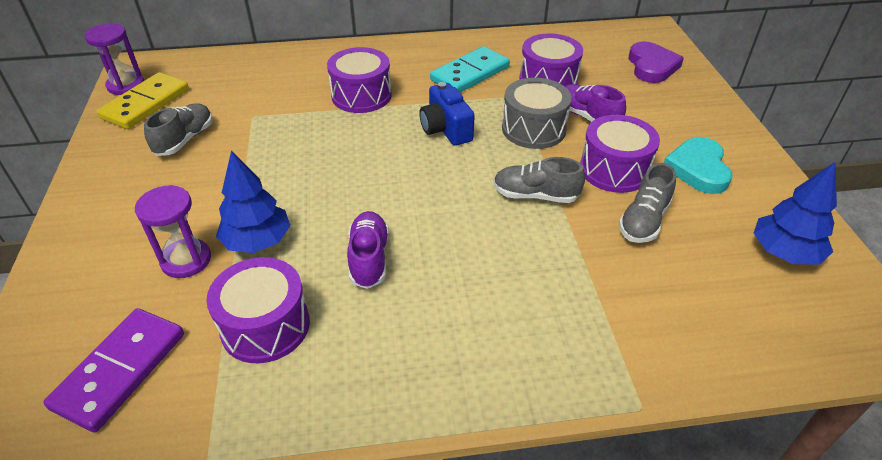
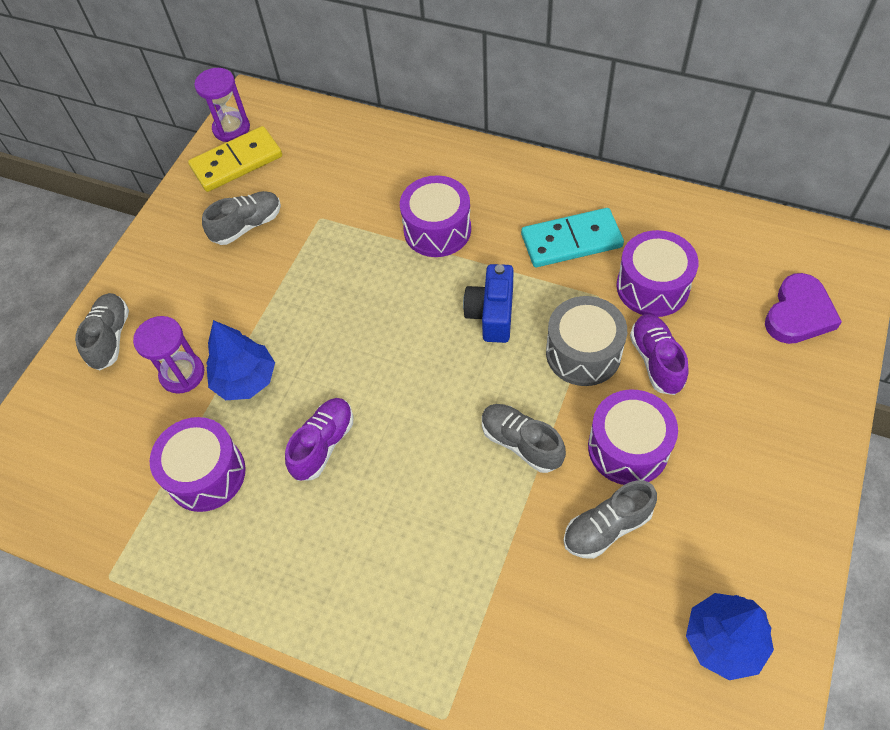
camera: 35 degrees right, 15 degrees up
purple domino [43,308,184,433] -> none
turquoise heart [664,137,732,194] -> none
none -> grey shoe [75,293,129,370]

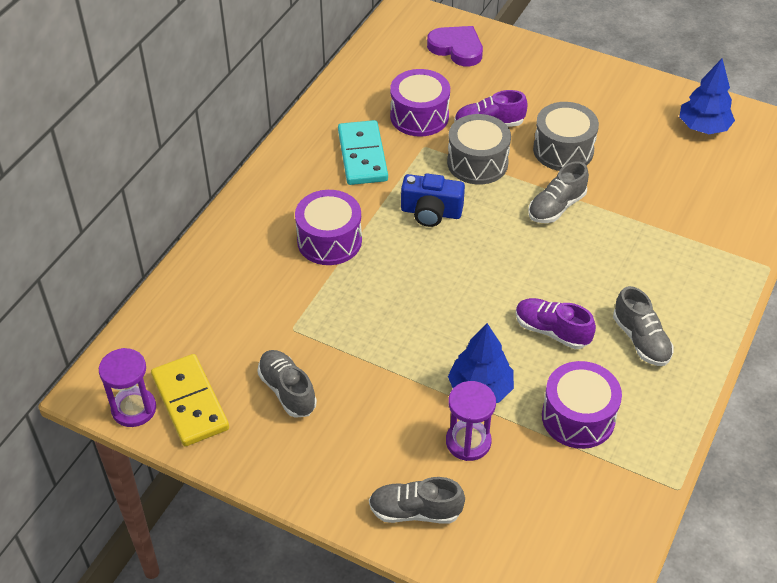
camera: 90 degrees left, 10 degrees down
grey shoe [563,480,657,559] -> grey shoe moved to [613,286,673,366]
purple drum [588,390,678,485] -> grey drum [533,102,599,171]

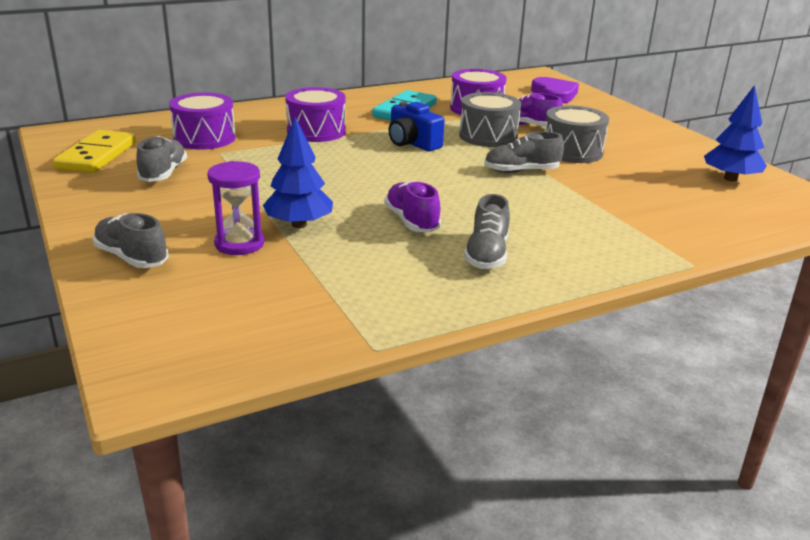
camera: 35 degrees right, 20 degrees down
purple hourglass [99,348,156,427] -> none
purple drum [542,361,622,449] -> purple drum moved to [169,92,236,150]

